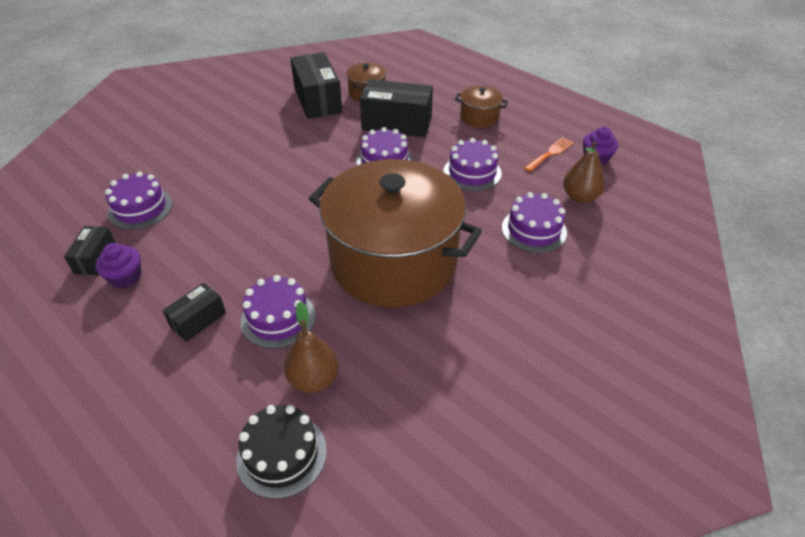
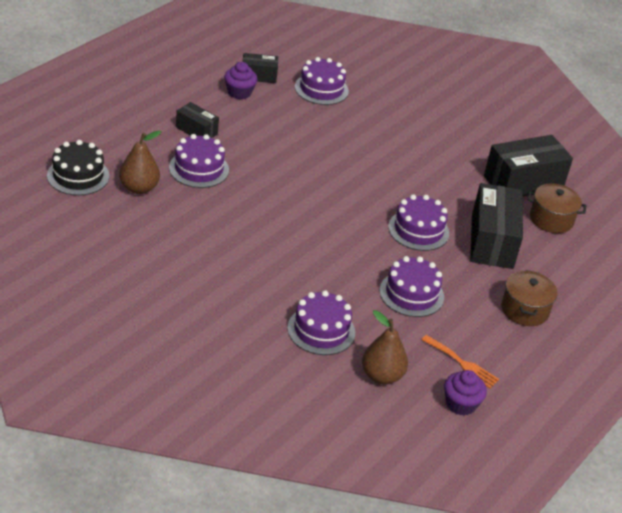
camera: 80 degrees right, 5 degrees down
brown pot [309,159,482,308] -> none

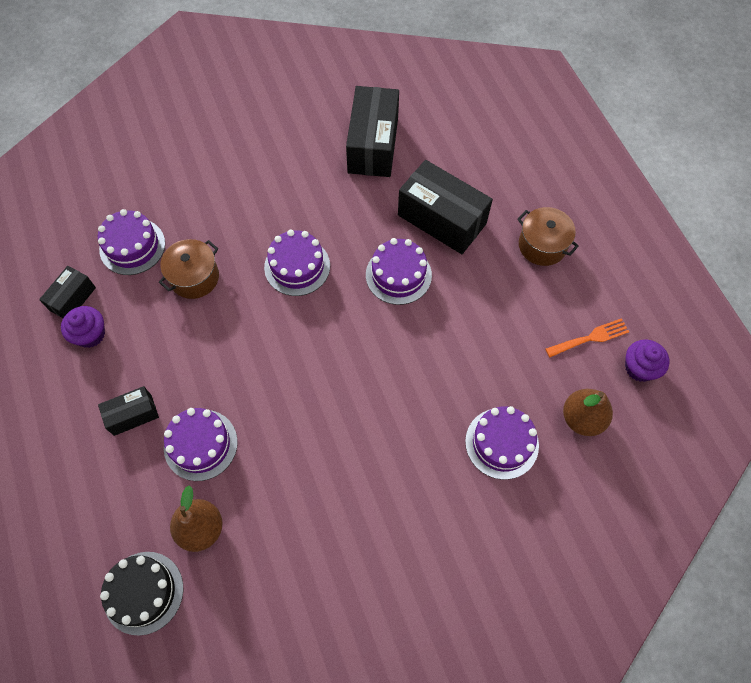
camera: 55 degrees left, 25 degrees up
purple cake [379,256,444,317] -> purple cake moved to [264,230,330,296]
brown pot [527,183,586,233] -> brown pot moved to [159,239,219,299]

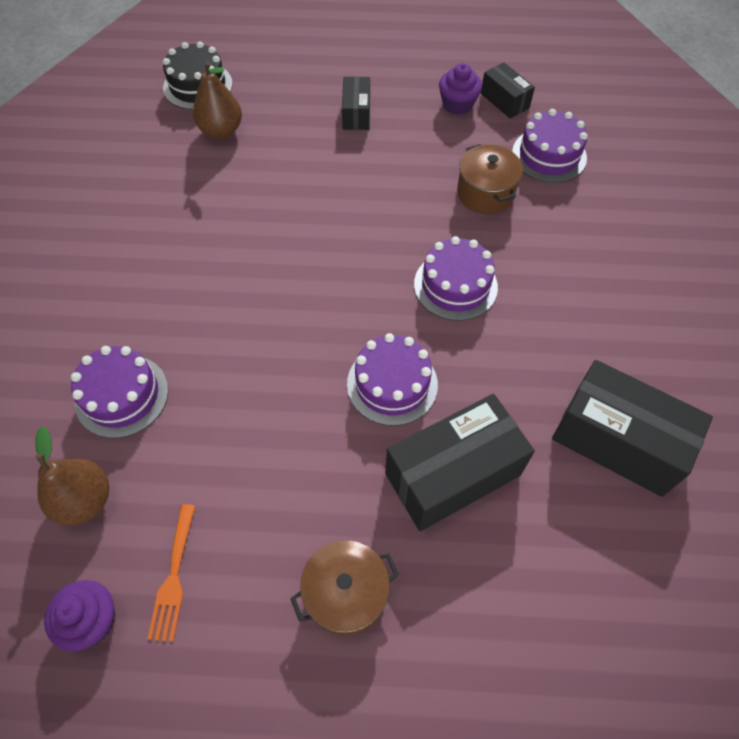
camera: 115 degrees right, 5 degrees down
purple cake [164,408,238,481] -> none

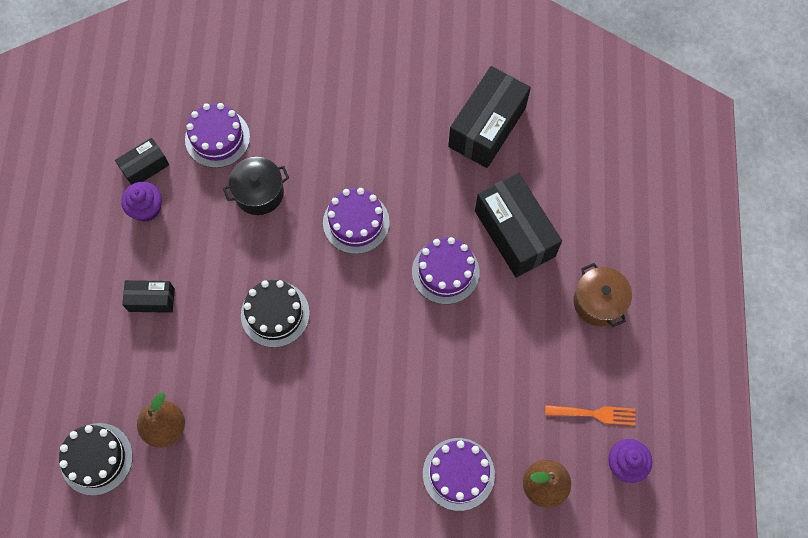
camera: 90 degrees left, 10 degrees up
brown pot [457,144,523,214] -> black pot [223,157,289,215]
none -> black cake [241,280,310,348]

